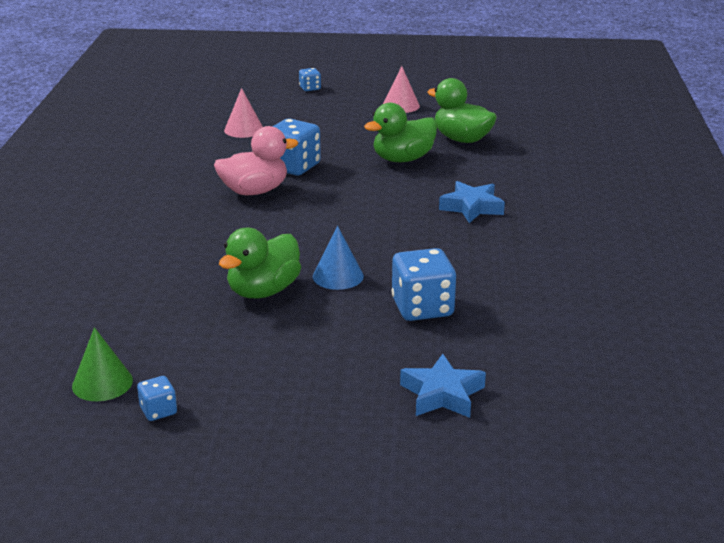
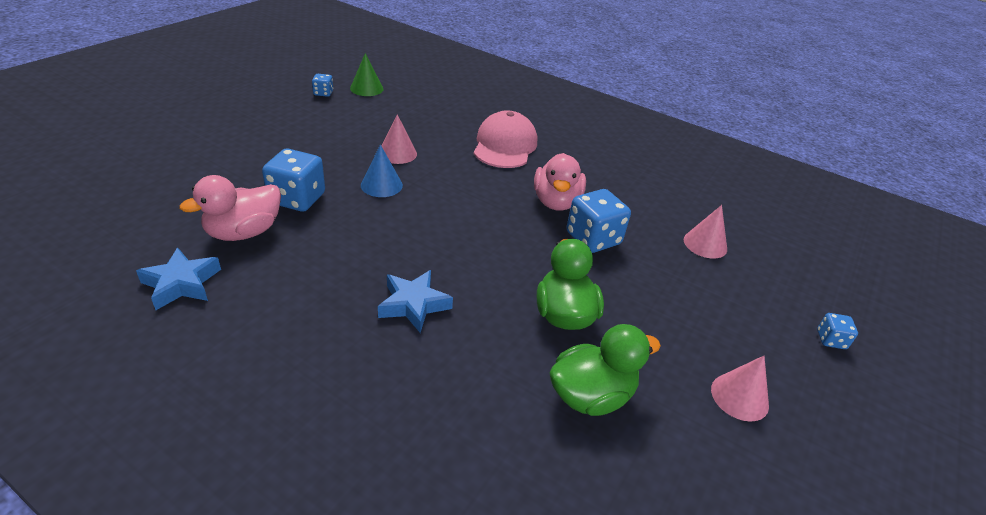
camera: 115 degrees right, 10 degrees up
green duck [219,227,301,298] -> pink cone [382,115,417,164]
blue star [400,354,486,418] -> blue star moved to [136,247,221,310]
none -> pink duck [179,175,281,241]
none -> pink cap [474,111,537,168]

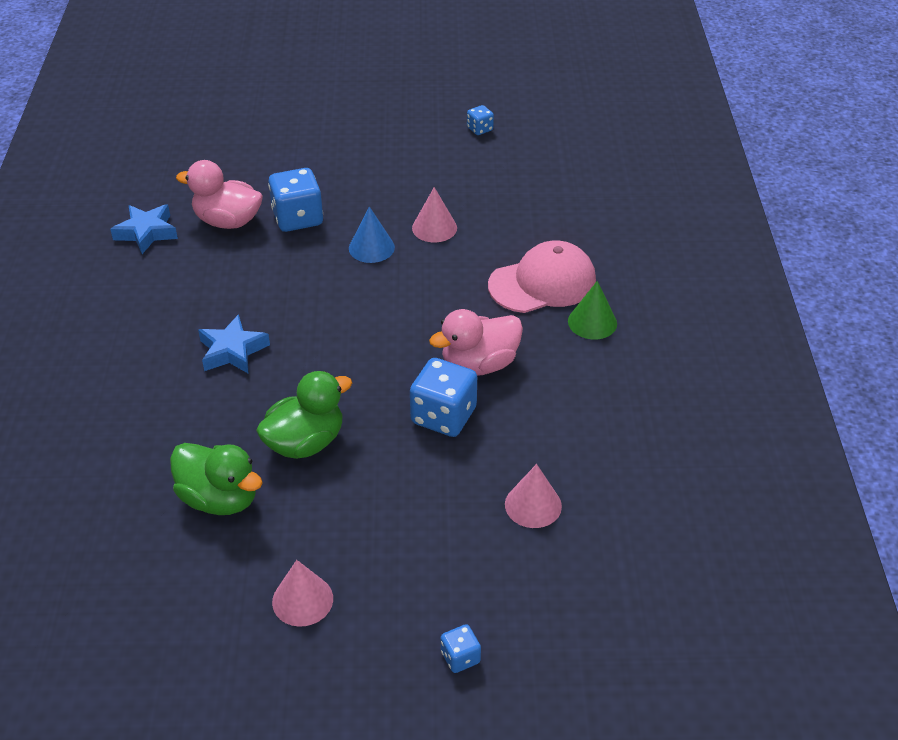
camera: 60 degrees right, 5 degrees up
green cone [350,53,384,96] -> green cone moved to [568,281,617,339]

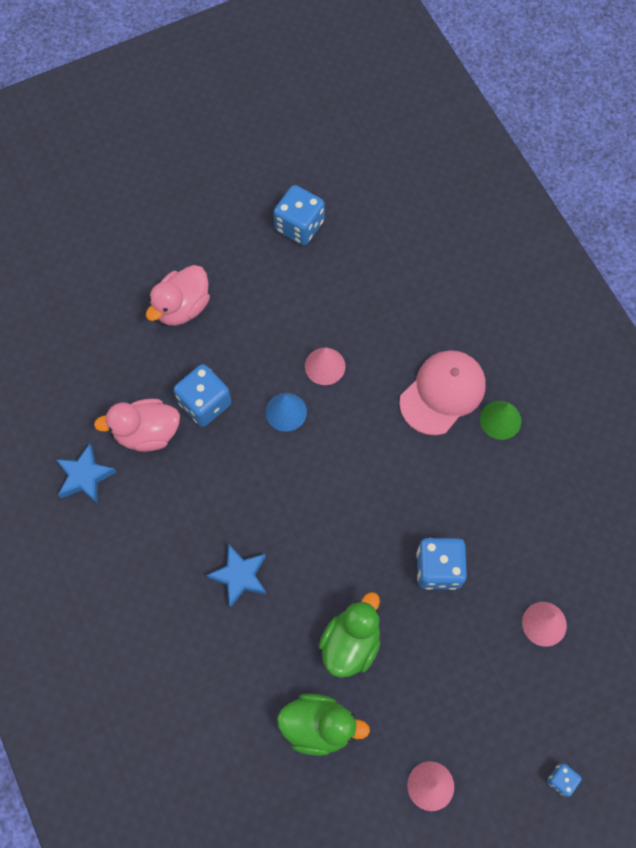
camera: 25 degrees left, 25 degrees up
pink duck [429,309,523,376] -> pink duck moved to [146,265,210,326]
blue dice [467,105,494,135] -> blue dice [274,185,325,245], size x1.98

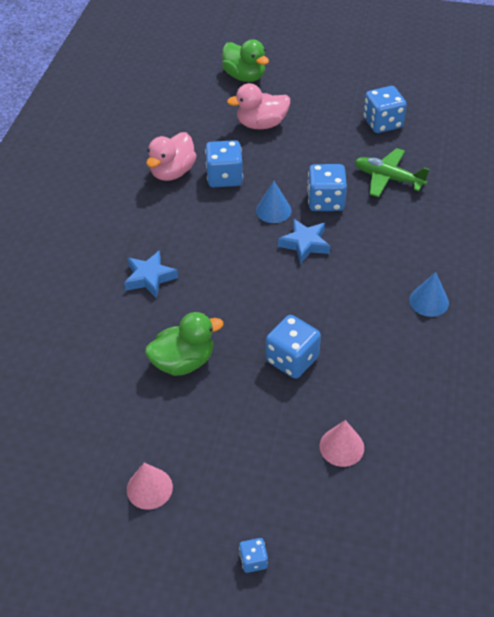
camera: 40 degrees right, 20 degrees down
blue star [56,444,116,504] -> blue star moved to [278,219,330,264]
pink duck [94,398,180,452] -> pink duck turned 90 degrees counterclockwise [146,132,197,181]
green duck [277,694,370,756] -> green duck moved to [222,39,269,82]
pink cone [305,348,345,385] -> blue dice [307,164,347,211]
pink cap [399,350,486,435] -> none
green cone [480,401,521,440] -> blue cone [409,272,449,317]
none -> green plane [355,148,430,197]

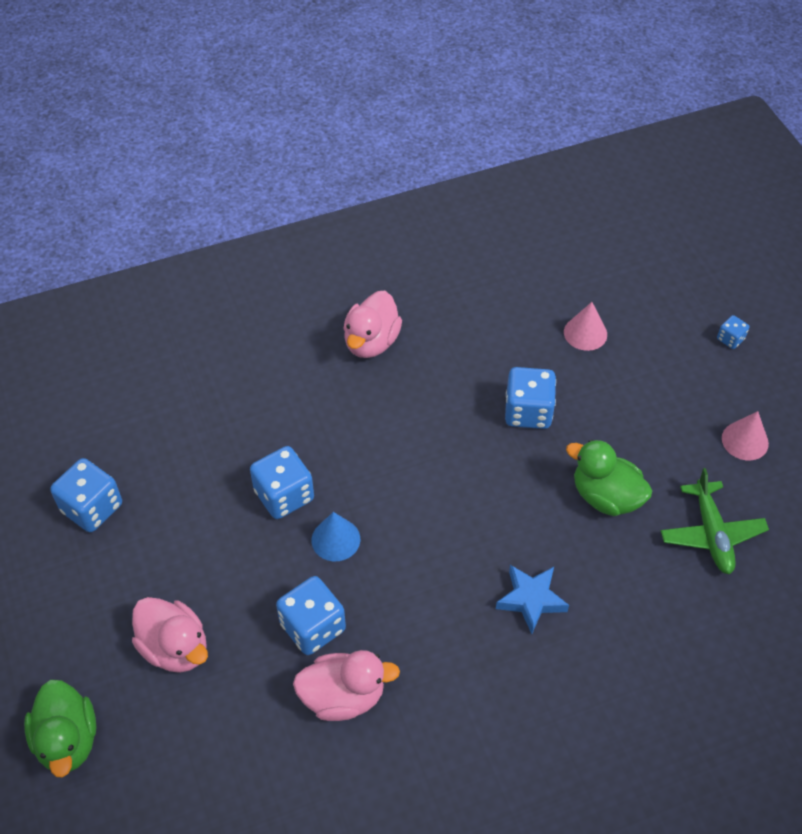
camera: 125 degrees left, 5 degrees up
green duck [222,39,269,82] -> green duck turned 150 degrees clockwise [24,680,96,777]
blue star [278,219,330,264] -> none
green plane [355,148,430,197] -> green plane moved to [661,468,769,574]
blue cone [409,272,449,317] -> pink duck [343,291,402,358]

